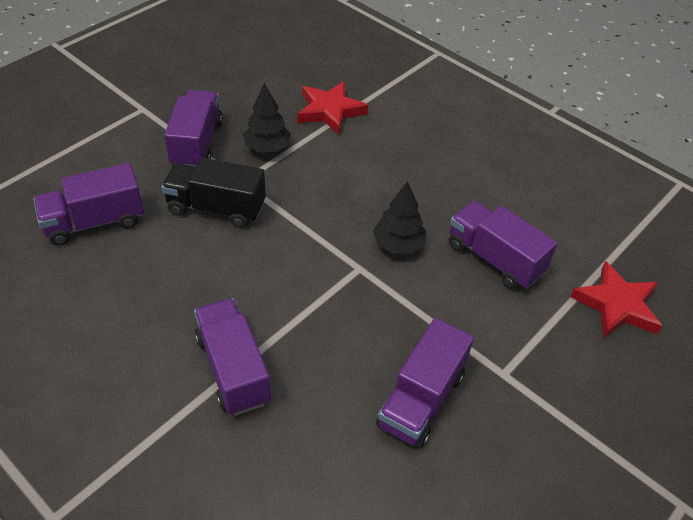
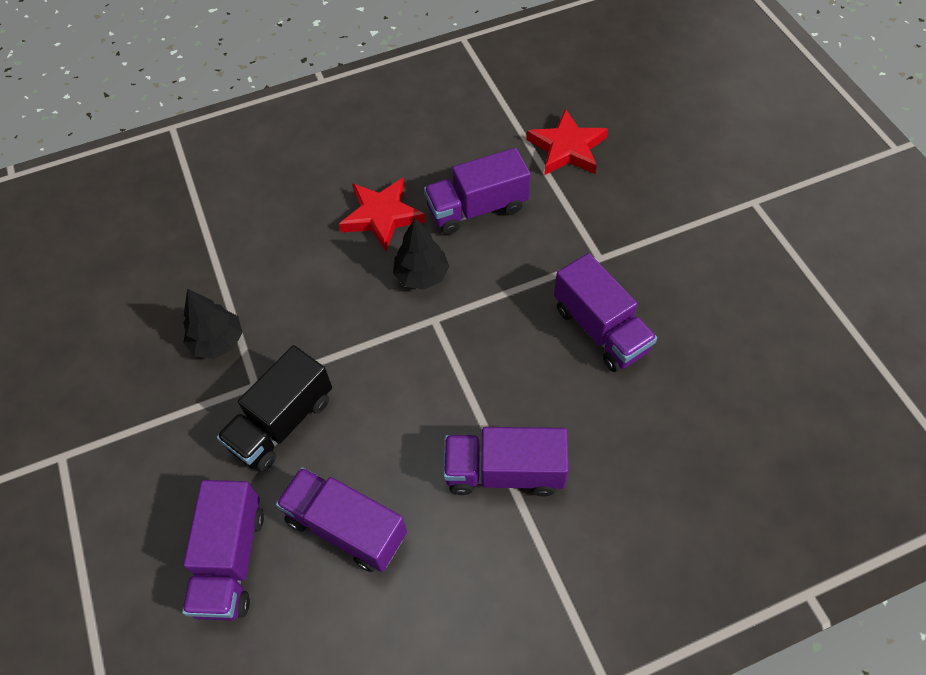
camera: 60 degrees left, 10 degrees up
purple truck [164,90,223,167] -> purple truck moved to [276,467,407,572]
red star [297,81,368,135] -> red star moved to [339,177,425,252]

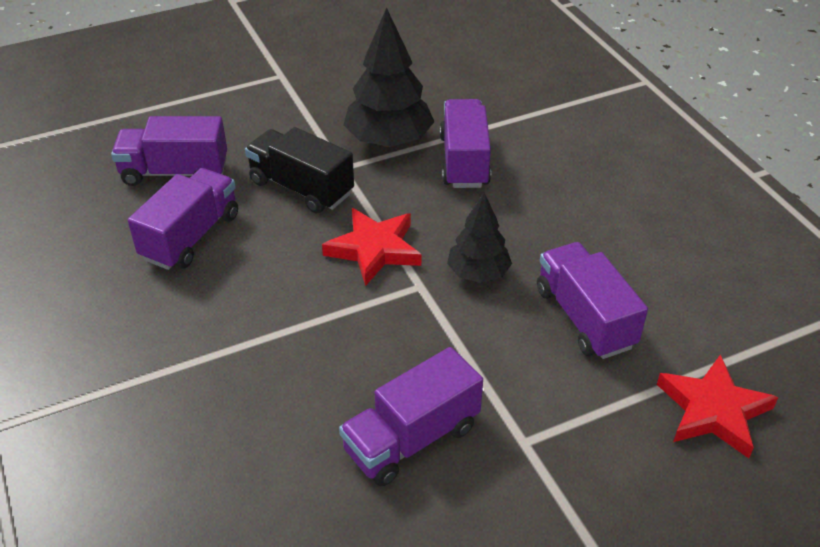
camera: 85 degrees right, 15 degrees down
black tree [183,289,243,359] -> black tree [343,7,434,147], size x1.62
red star [339,177,425,252] -> red star moved to [322,208,421,286]
purple truck [443,427,569,496] -> purple truck moved to [440,99,491,188]

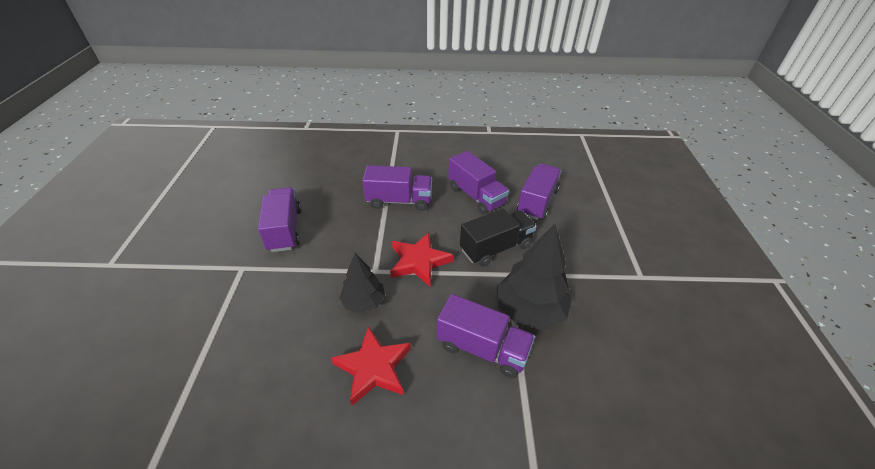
camera: 115 degrees right, 0 degrees up
purple truck [537,242,648,359] -> purple truck moved to [362,165,432,211]
red star [657,354,778,458] -> red star moved to [331,326,411,405]

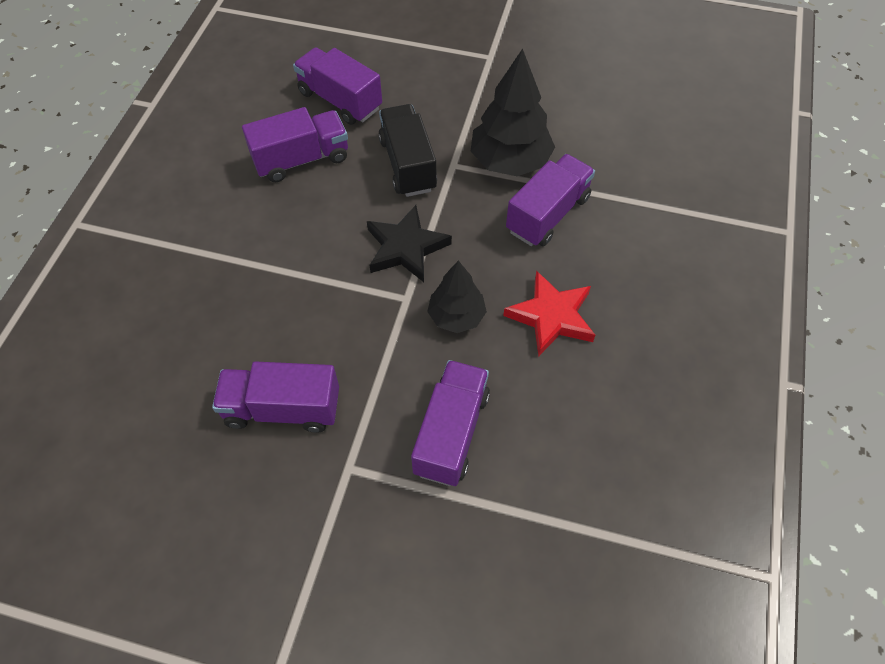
camera: 75 degrees left, 15 degrees up
purple truck [362,165,432,211] -> purple truck moved to [411,360,490,486]
red star [390,233,453,287] -> black star [367,205,452,282]

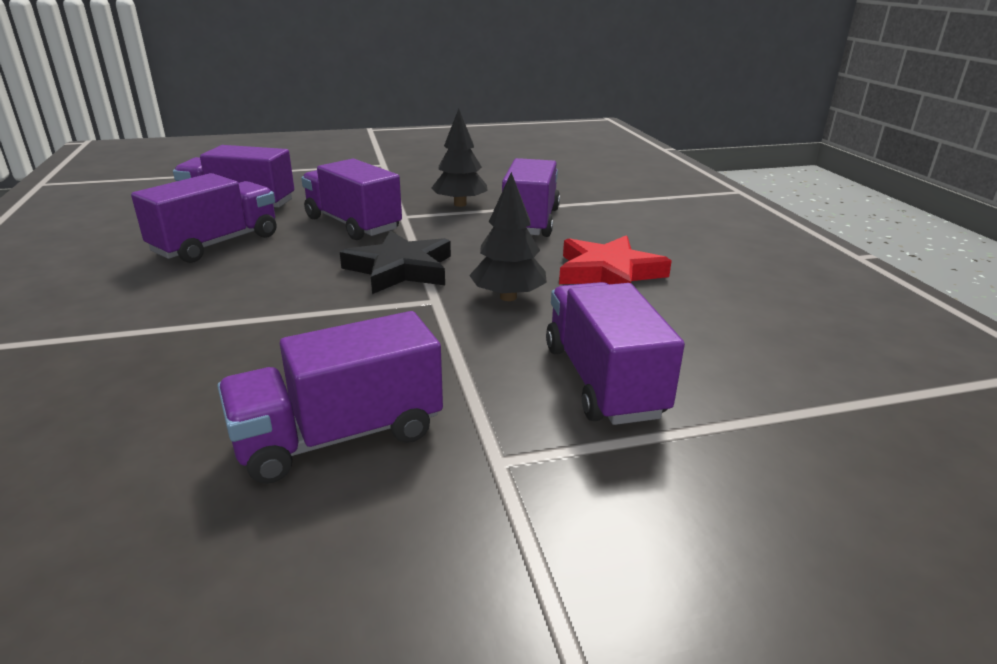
camera: 30 degrees left, 30 degrees down
black truck [378,104,437,197] -> purple truck [301,159,402,240]
black tree [471,49,555,176] -> black tree [431,109,488,207], size x0.62

